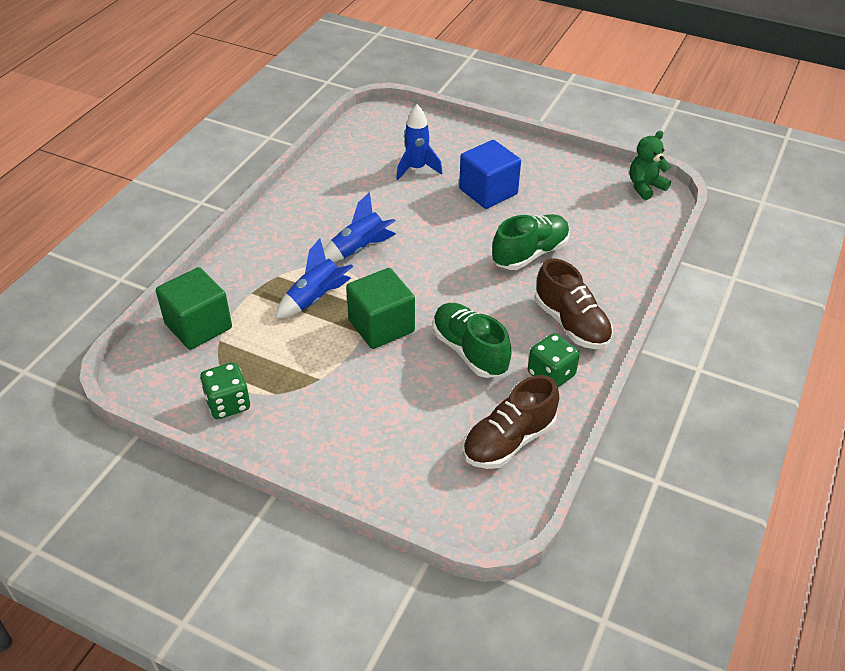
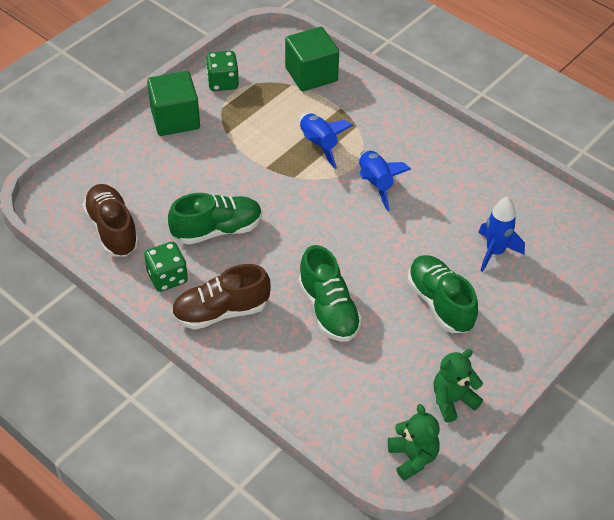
camera: 105 degrees right, 5 degrees up
green cube [346,268,415,349] -> green cube moved to [147,71,200,136]
blue cube [459,140,521,209] -> green shoe [407,255,478,333]
none -> green teddy bear [433,349,483,422]

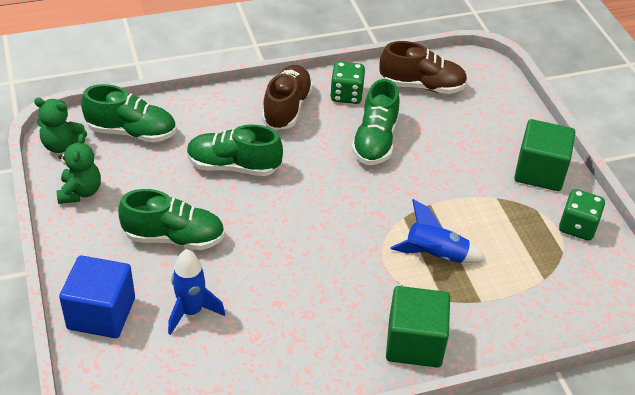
camera: 120 degrees right, 5 degrees down
green cube [285,27,339,91] -> green cube moved to [386,286,450,368]
blue rocket [359,149,411,211] -> none
none -> blue cube [59,255,135,338]
none -> green shoe [81,84,176,142]

